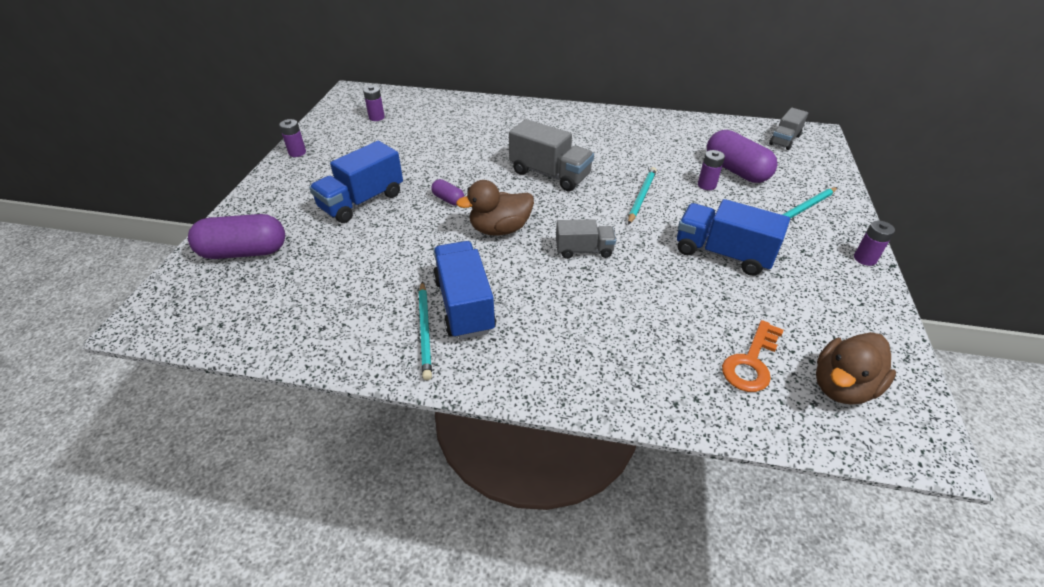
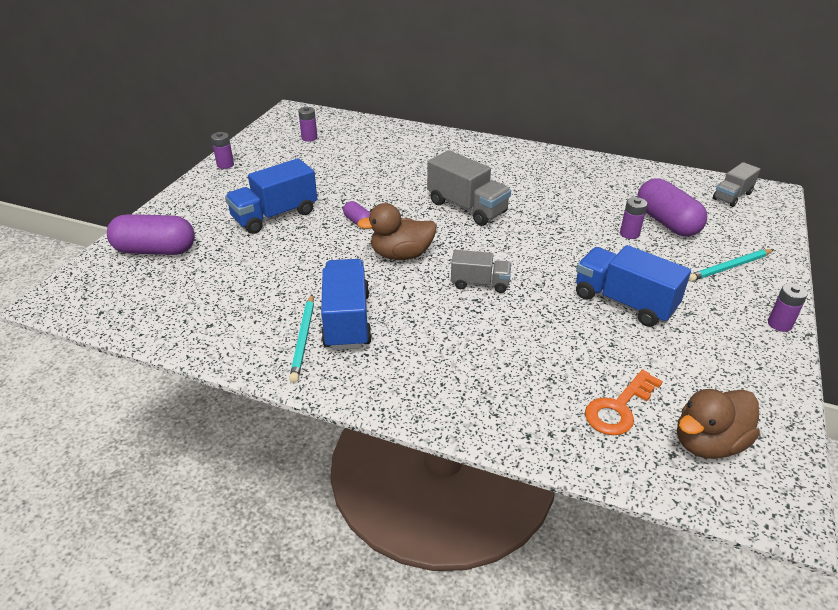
camera: 10 degrees right, 5 degrees down
turquoise pencil [628,167,657,225] -> none

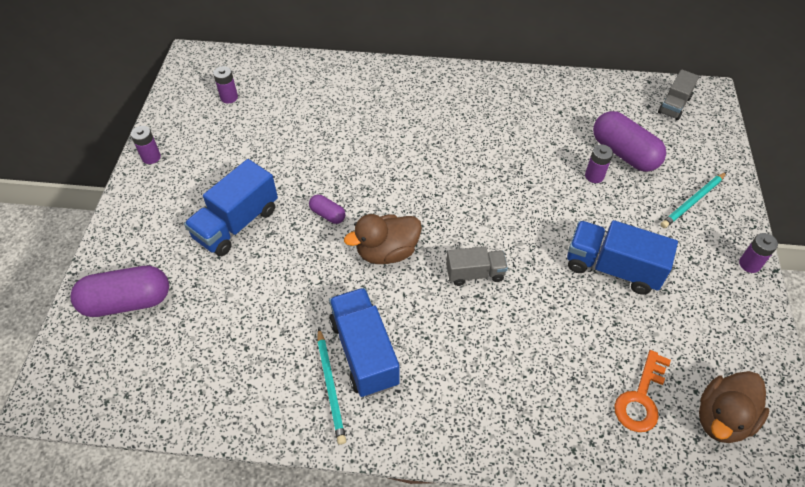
camera: 15 degrees left, 15 degrees up
grey truck [427,150,511,226] -> none

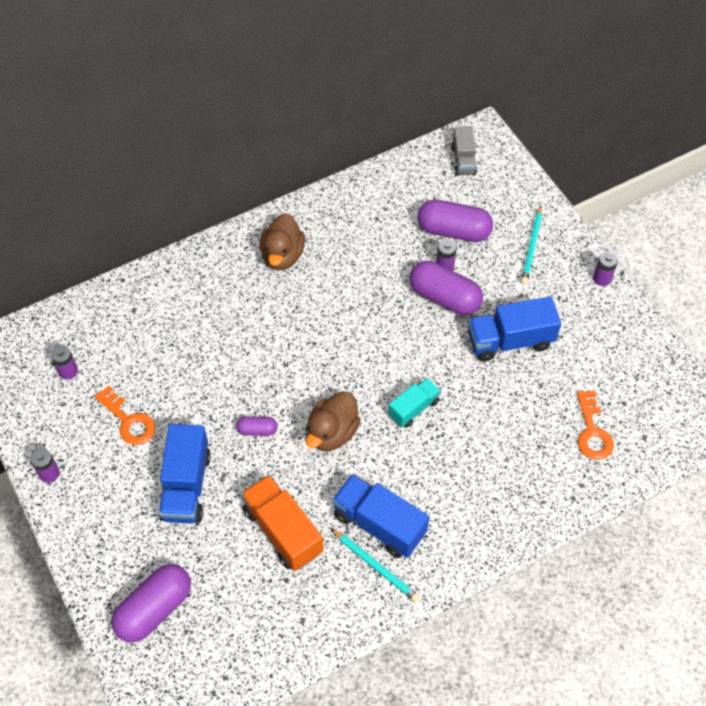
camera: 35 degrees left, 5 degrees up
grey truck [446,247,508,286] -> turquoise truck [388,378,441,428]
brown duck [699,371,769,443] -> brown duck moved to [260,213,305,270]
none -> orange key [94,385,155,445]
none -> orange truck [241,475,324,571]
none -> purple capsule [410,261,483,315]

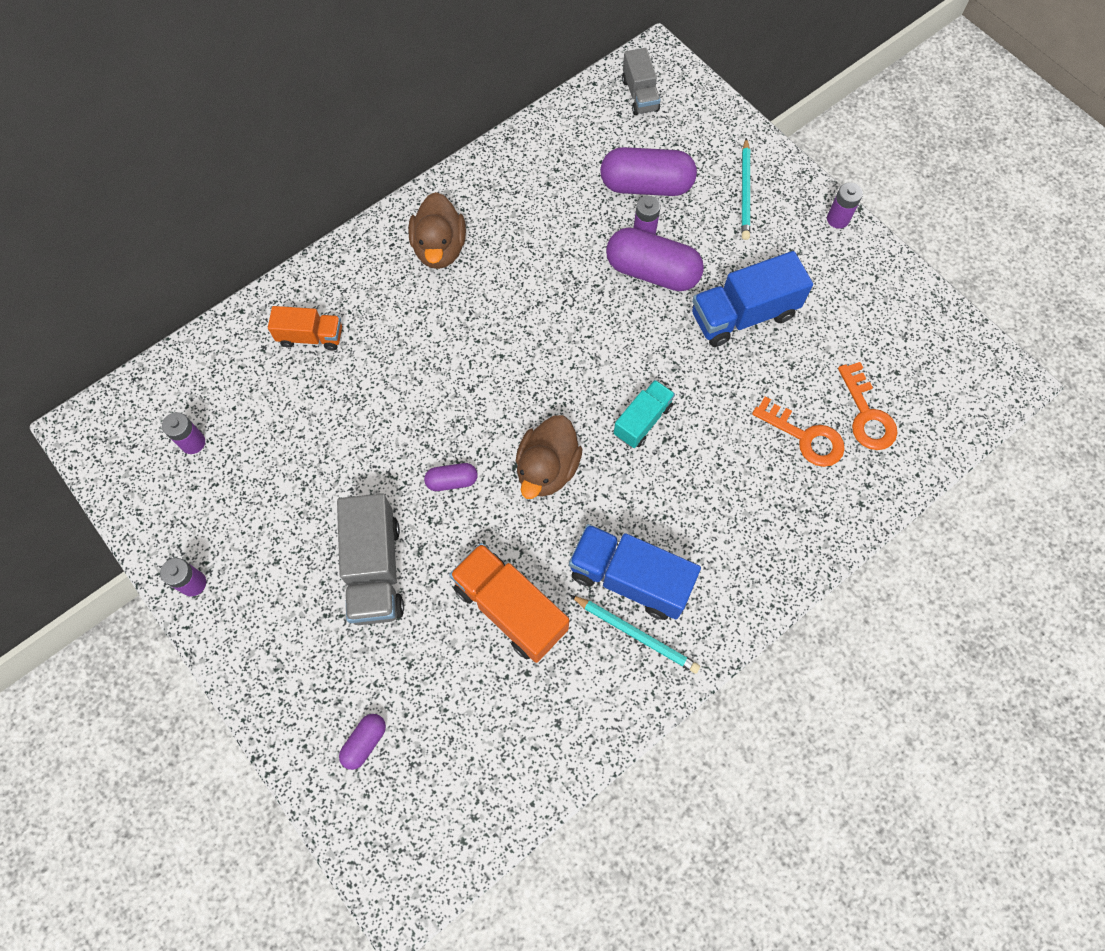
camera: 10 degrees left, 10 degrees up
orange key [94,385,155,445] -> orange key moved to [752,396,845,467]
purple capsule [111,564,191,642] -> purple capsule [339,714,386,770], size x0.49
blue truck [159,424,211,524] -> grey truck [337,493,404,625]
none -> orange truck [268,306,342,351]

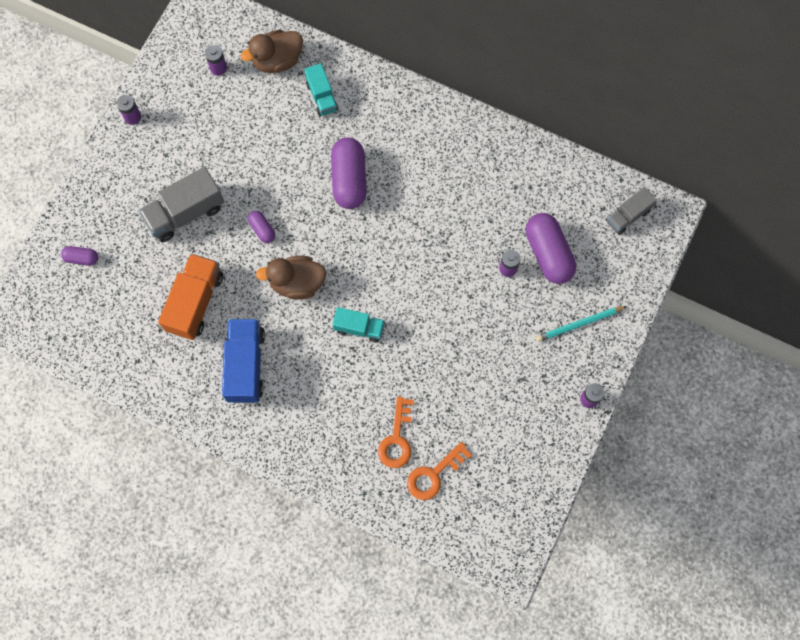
camera: 65 degrees right, 5 degrees up
orange truck [268,306,342,351] -> turquoise truck [304,63,338,116]
brown duck [408,192,466,269] -> brown duck moved to [241,30,303,73]
turquoise pencil [570,595,700,674] -> none
purple capsule [606,227,704,291] -> purple capsule moved to [331,137,367,209]
blue truck [692,251,813,347] -> none

